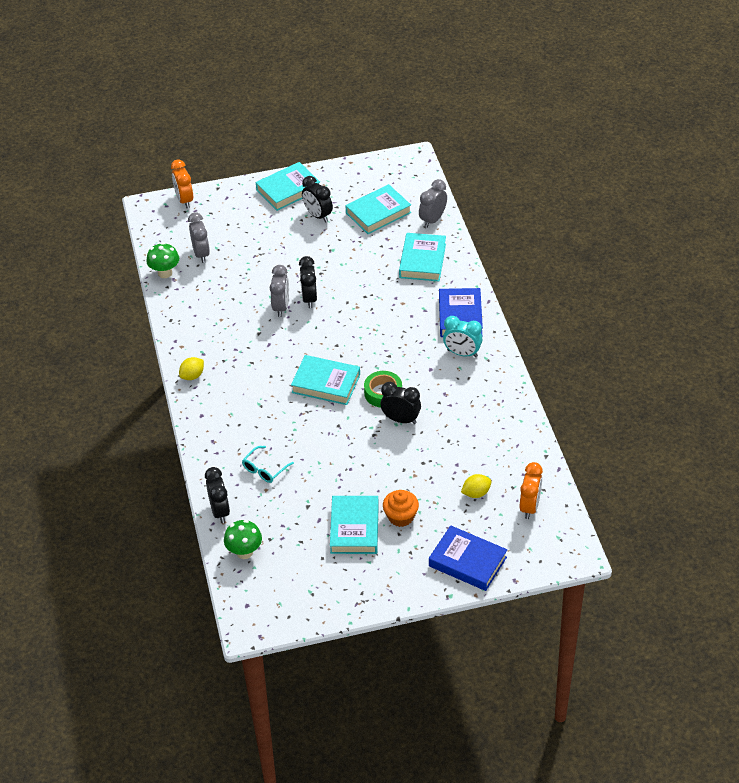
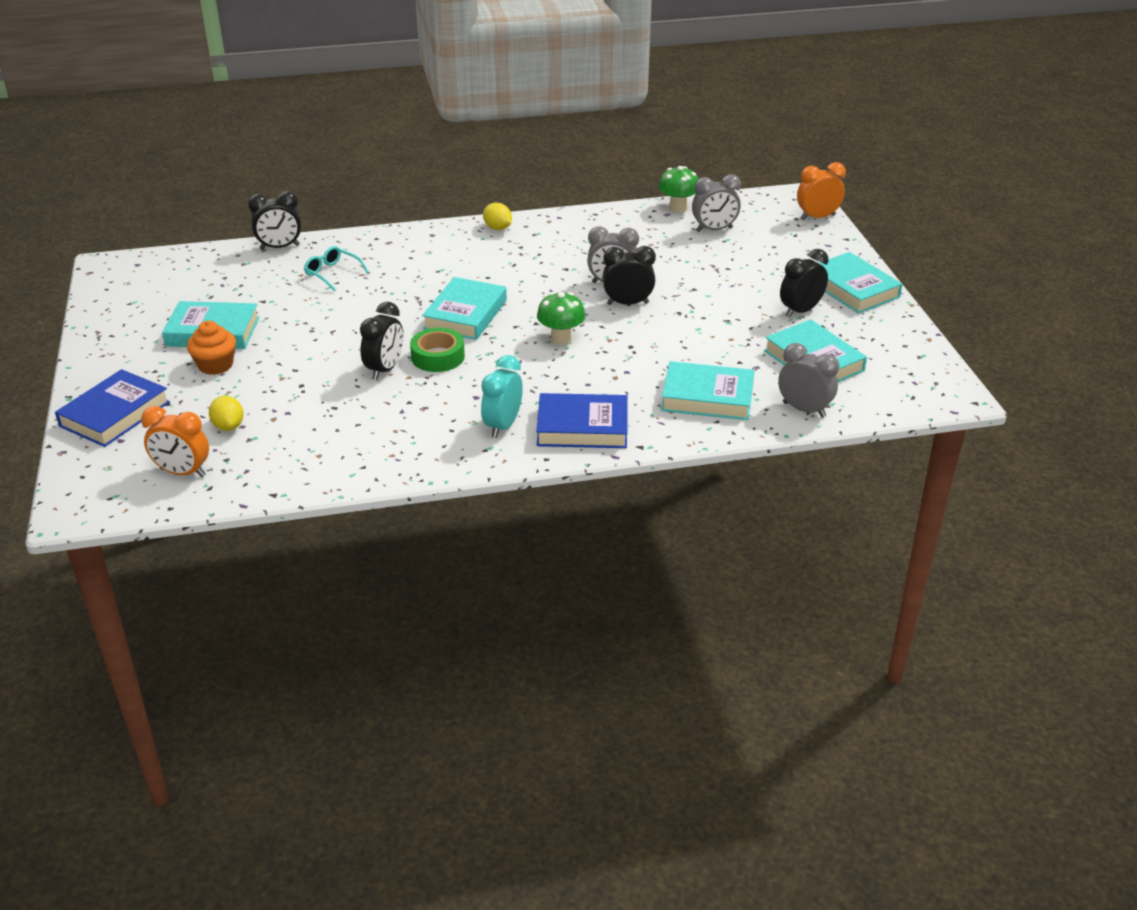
camera: 90 degrees right, 10 degrees down
green mushroom [224,520,262,559] -> green mushroom moved to [537,292,586,345]

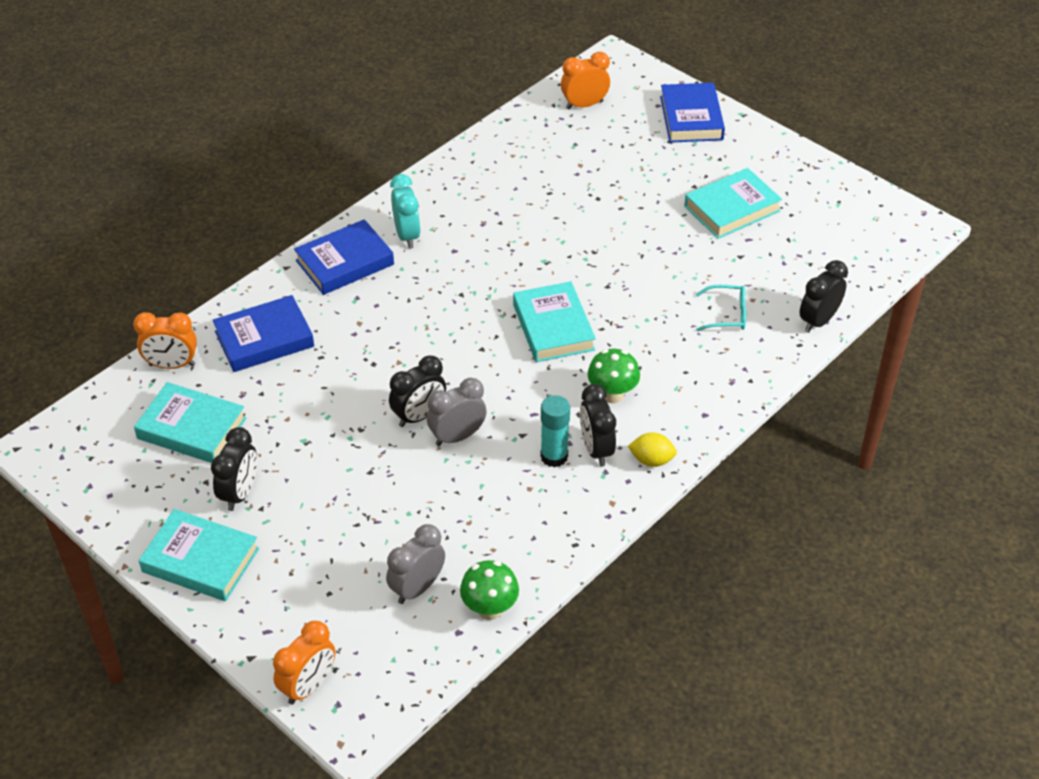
camera: 145 degrees right, 10 degrees up
orange cupcake [187,321,236,375] -> none
yellow lemon [209,396,244,431] -> none
black clock [360,302,403,380] -> black clock moved to [580,384,616,466]
green tape [410,328,465,372] -> none
green mushroom [537,292,586,345] -> green mushroom moved to [587,349,640,403]
turquoise book [661,361,755,420] -> blue book [213,295,314,372]
grey clock [778,343,839,418] -> orange clock [133,312,197,369]
none -> turquoise glue stick [540,395,570,468]

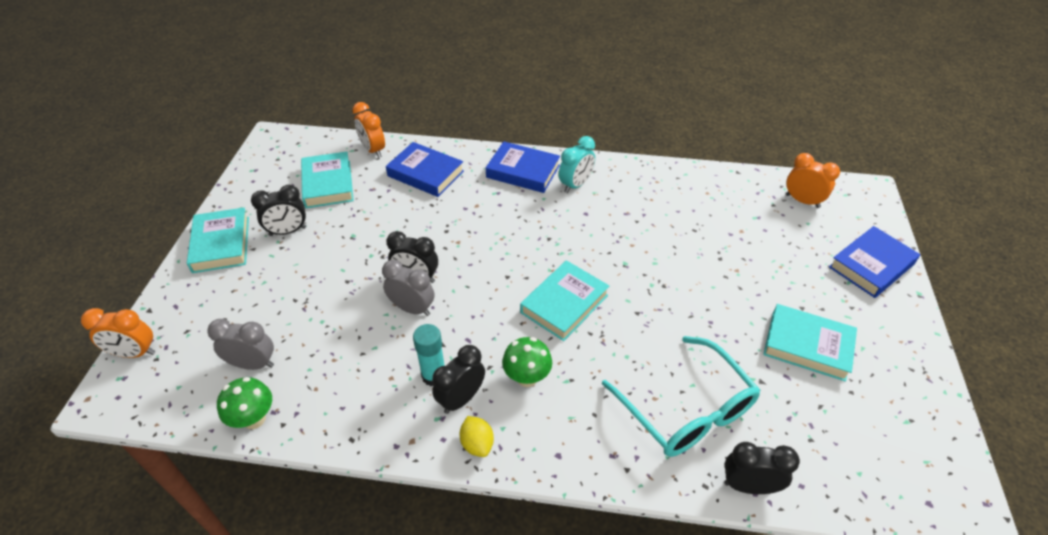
camera: 55 degrees right, 0 degrees up
turquoise glasses [696,285,746,331] -> turquoise glasses [602,336,761,457], size x2.14

